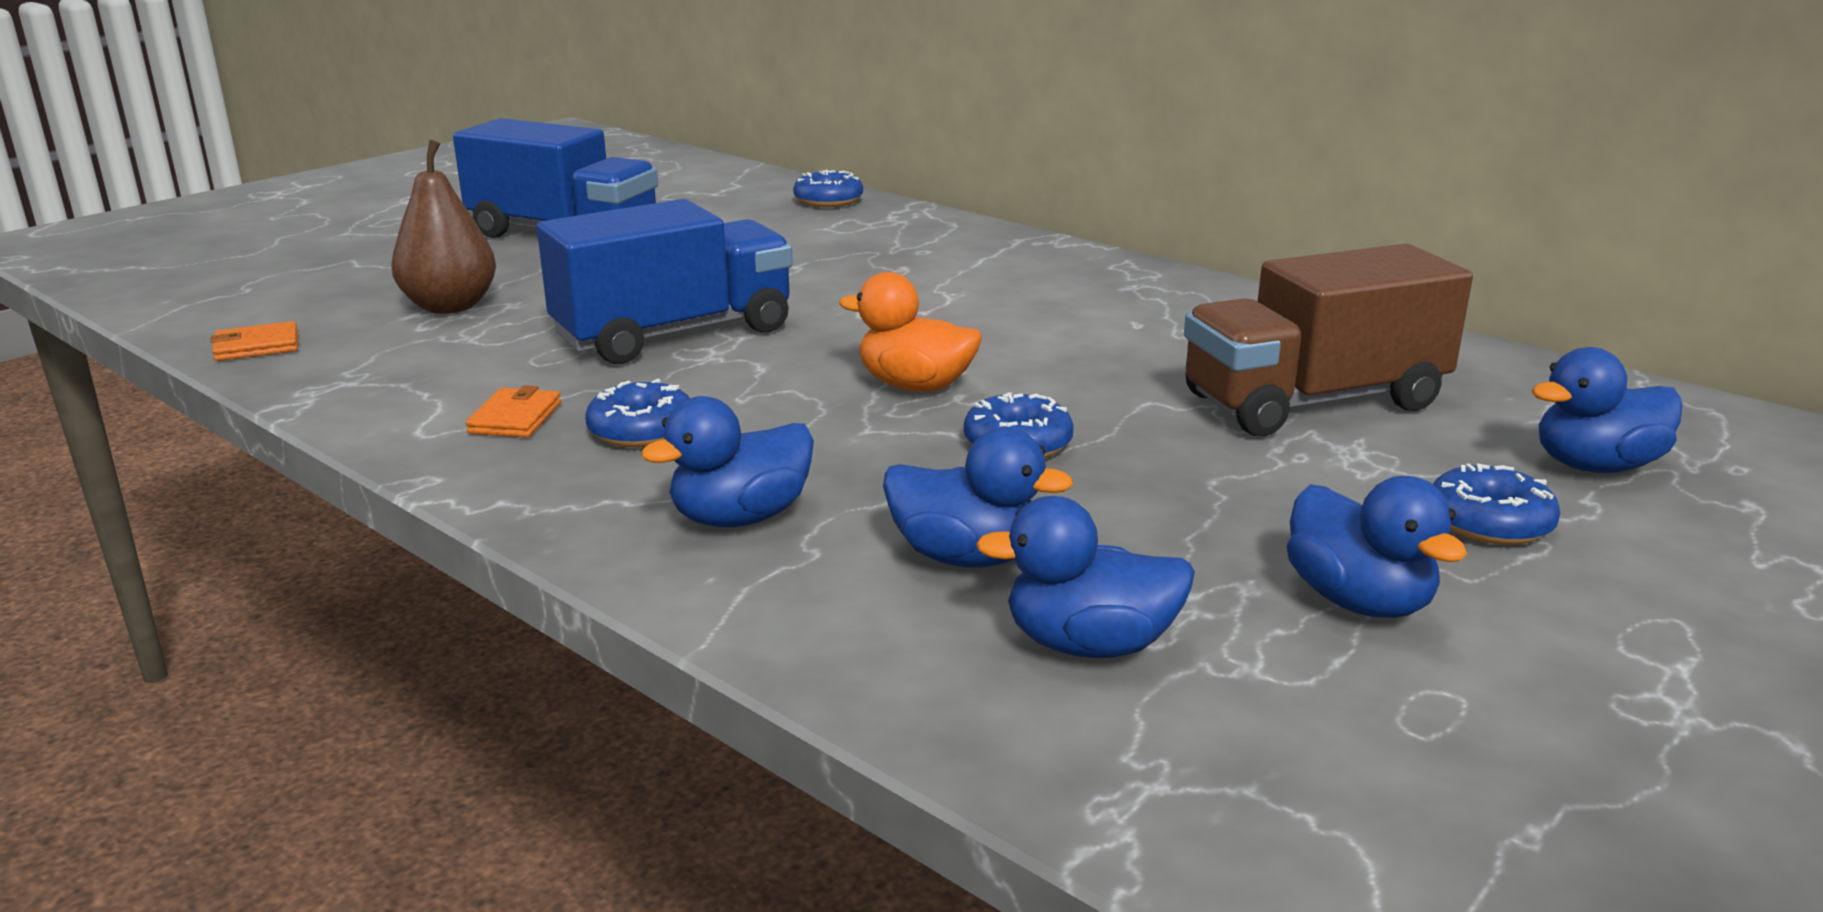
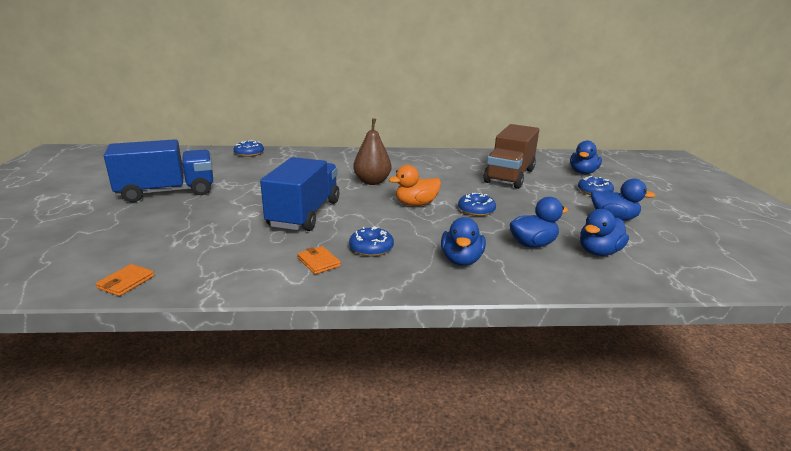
camera: 45 degrees left, 0 degrees up
brown pear [391,140,496,314] -> brown pear moved to [353,118,391,185]

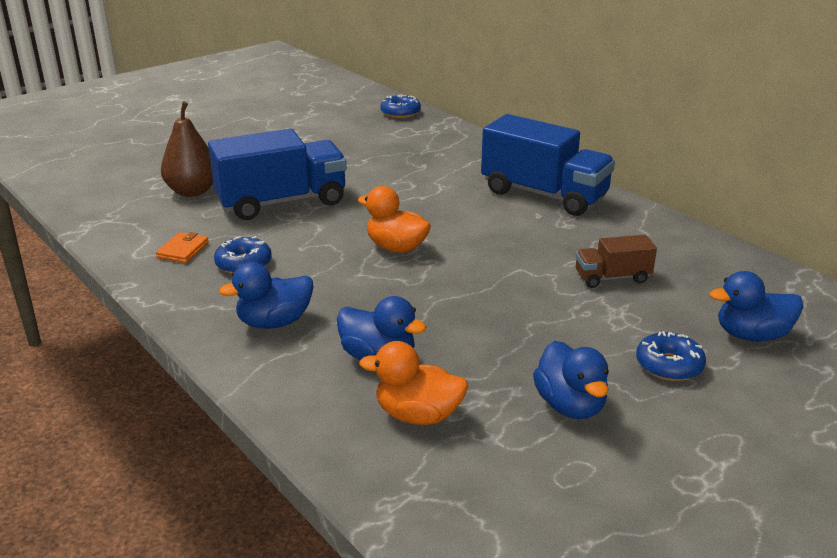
camera: 55 degrees right, 5 degrees up
orange wallet [96,264,154,296] -> none
blue truck [104,139,213,202] -> blue truck moved to [481,114,615,216]
brown pear [353,118,391,185] -> brown pear moved to [161,102,213,197]
blue donut [458,193,496,216] -> none
brown truck [483,124,539,189] -> brown truck [575,235,657,288], size x0.50
blue duck [580,209,629,256] -> orange duck [359,341,468,425]

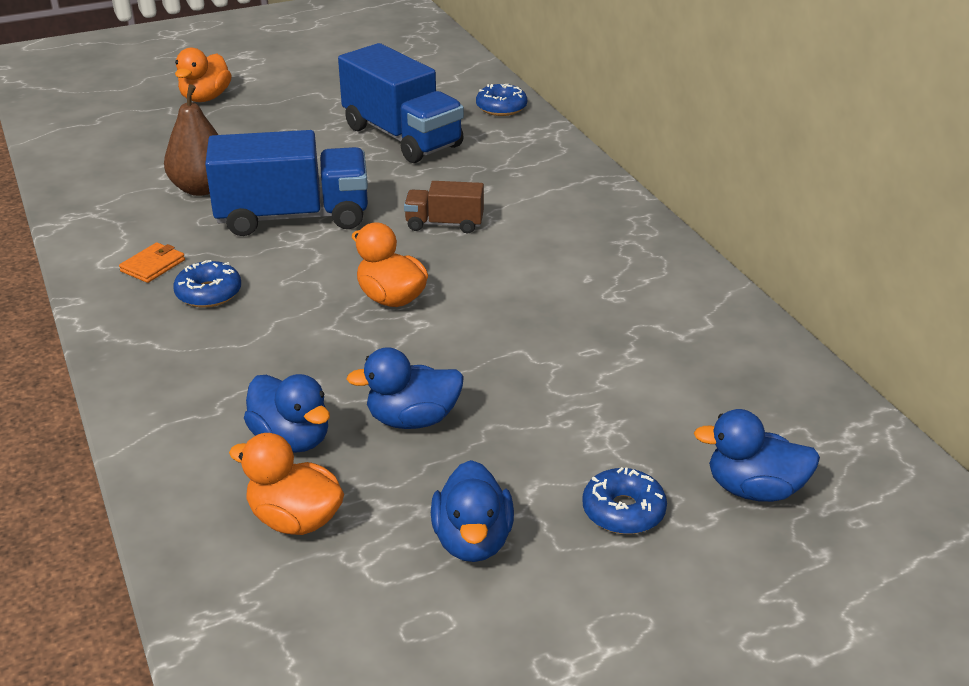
camera: 15 degrees right, 5 degrees up
blue duck [219,262,313,329] -> blue duck moved to [347,347,464,429]
blue truck [481,114,615,216] -> blue truck moved to [338,43,464,163]
brown truck [575,235,657,288] -> brown truck moved to [404,181,484,233]
none -> orange duck [175,48,232,102]

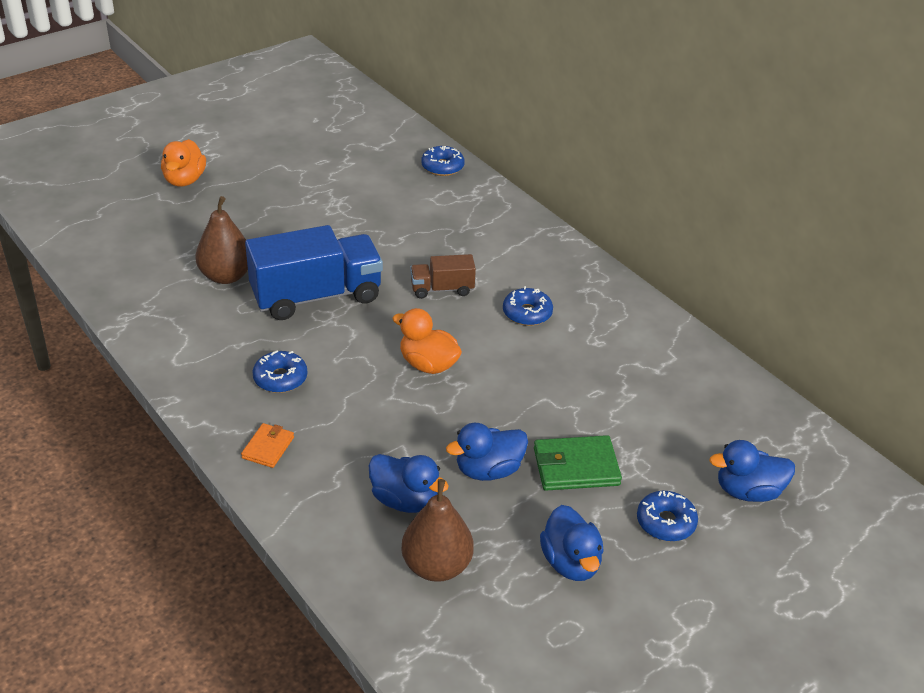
camera: 15 degrees left, 5 degrees up
orange wallet [119,242,185,283] -> orange wallet moved to [241,423,294,468]
orange duck [229,433,344,535] -> brown pear [401,479,474,582]
blue truck [338,43,464,163] -> none
none -> blue donut [503,286,553,326]
none -> green wallet [534,435,622,491]

